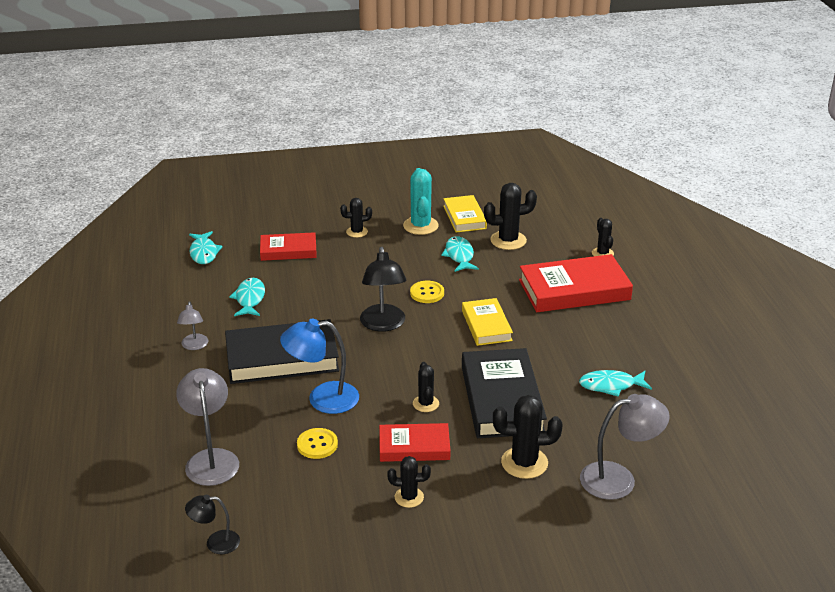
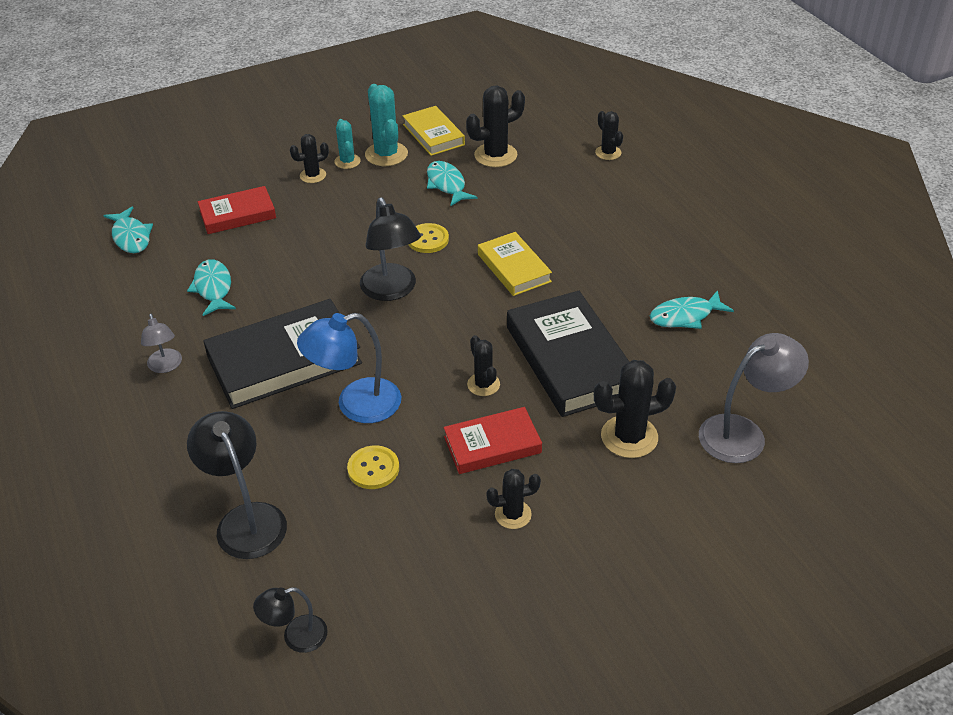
camera: 15 degrees left, 10 degrees up
grey lamp [176,368,239,486] -> black lamp [187,411,287,559]
red book [519,254,633,312] -> none
none -> turquoise cactus [334,119,361,169]

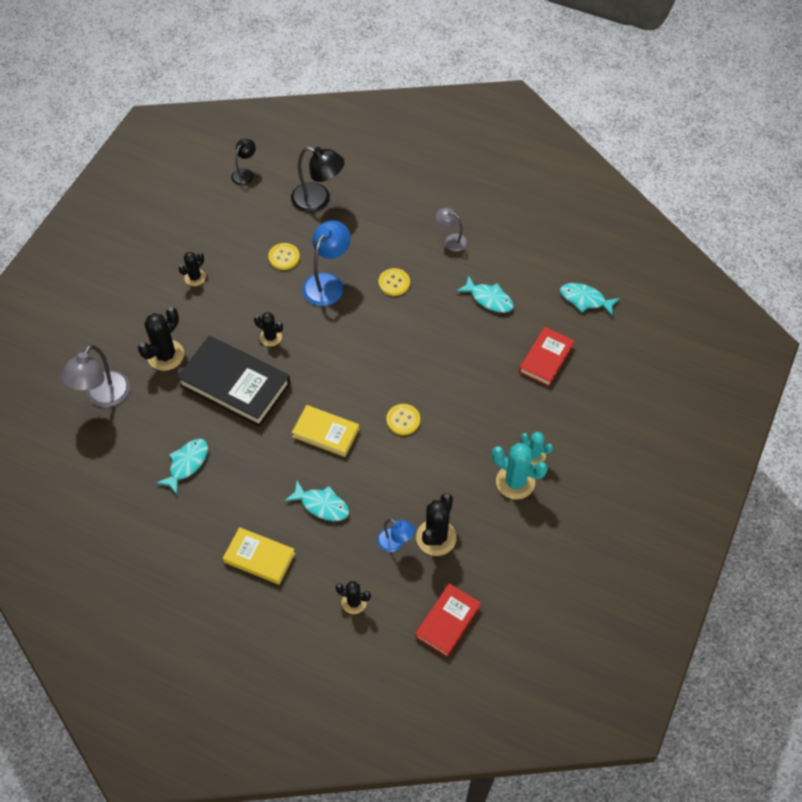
camera: 140 degrees right, 15 degrees up
black book [203,299,362,409] -> yellow button [379,268,410,296]
black cactus [290,134,329,183] -> none
black lamp [360,198,421,301] -> none
yellow book [403,106,465,156] -> yellow book moved to [223,527,295,585]
turquoise fish [427,161,477,206] -> turquoise fish moved to [285,481,349,521]
red book [443,407,542,474] -> red book moved to [415,583,481,657]
none -> blue lamp [377,519,415,552]

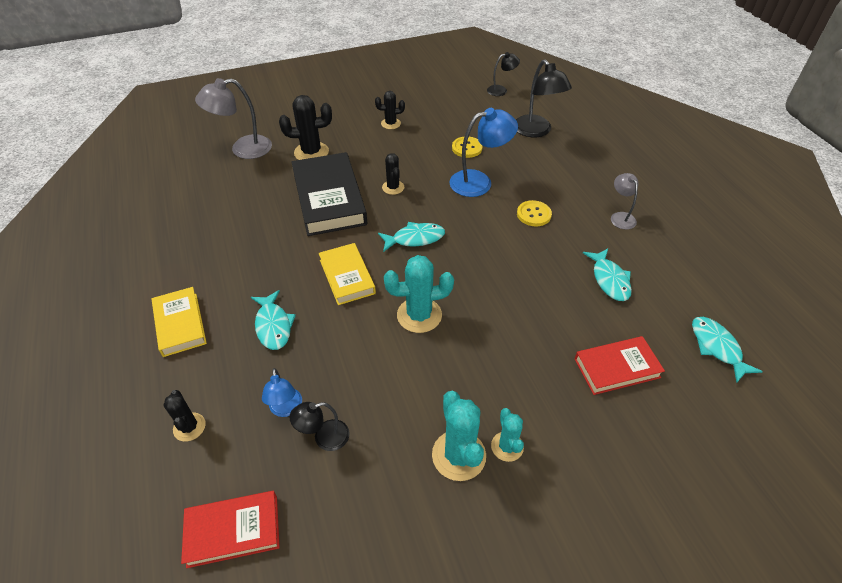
camera: 45 degrees right, 10 degrees down
turquoise fish [156,439,208,495] -> turquoise fish moved to [378,222,445,252]
yellow button [386,404,420,435] -> turquoise cactus [384,255,454,333]
black cactus [416,493,457,556] -> black lamp [289,402,350,451]

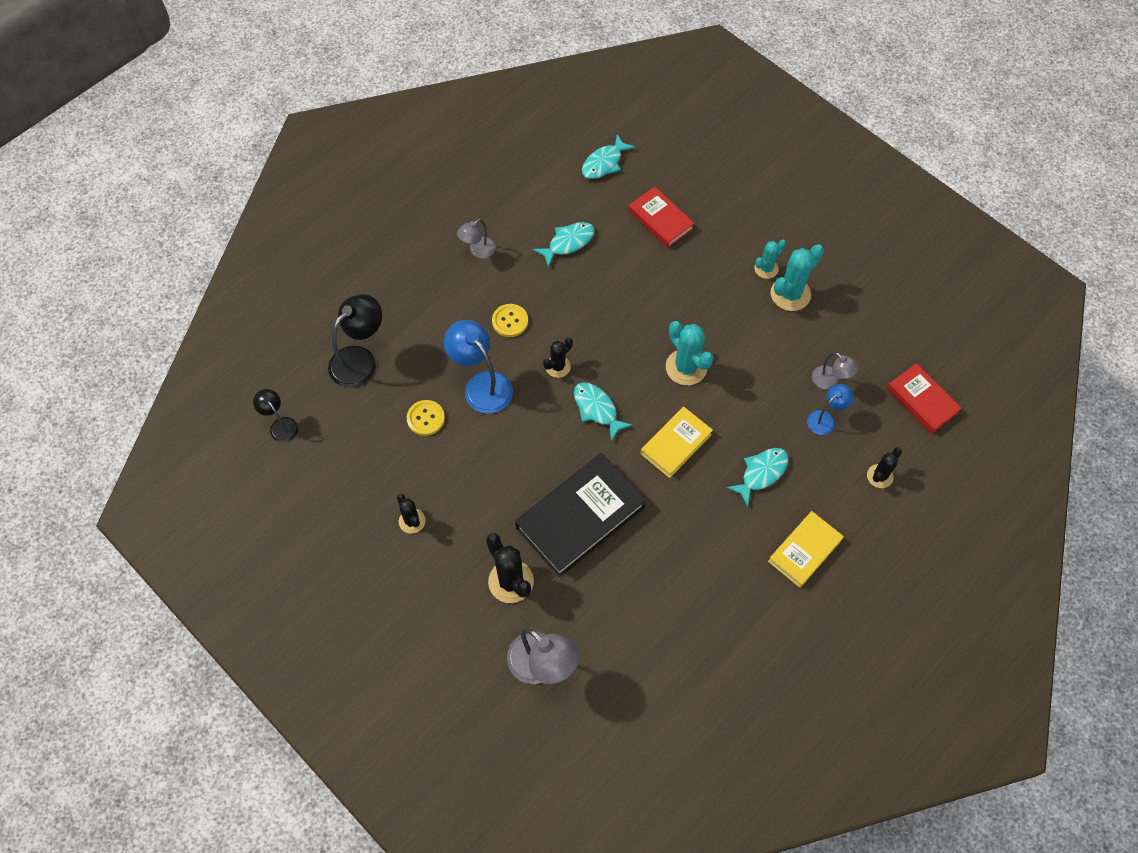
camera: 115 degrees left, 15 degrees up
black lamp [289,402,350,451] -> grey lamp [812,352,859,389]
black cactus [382,153,404,195] -> black cactus moved to [543,338,573,378]

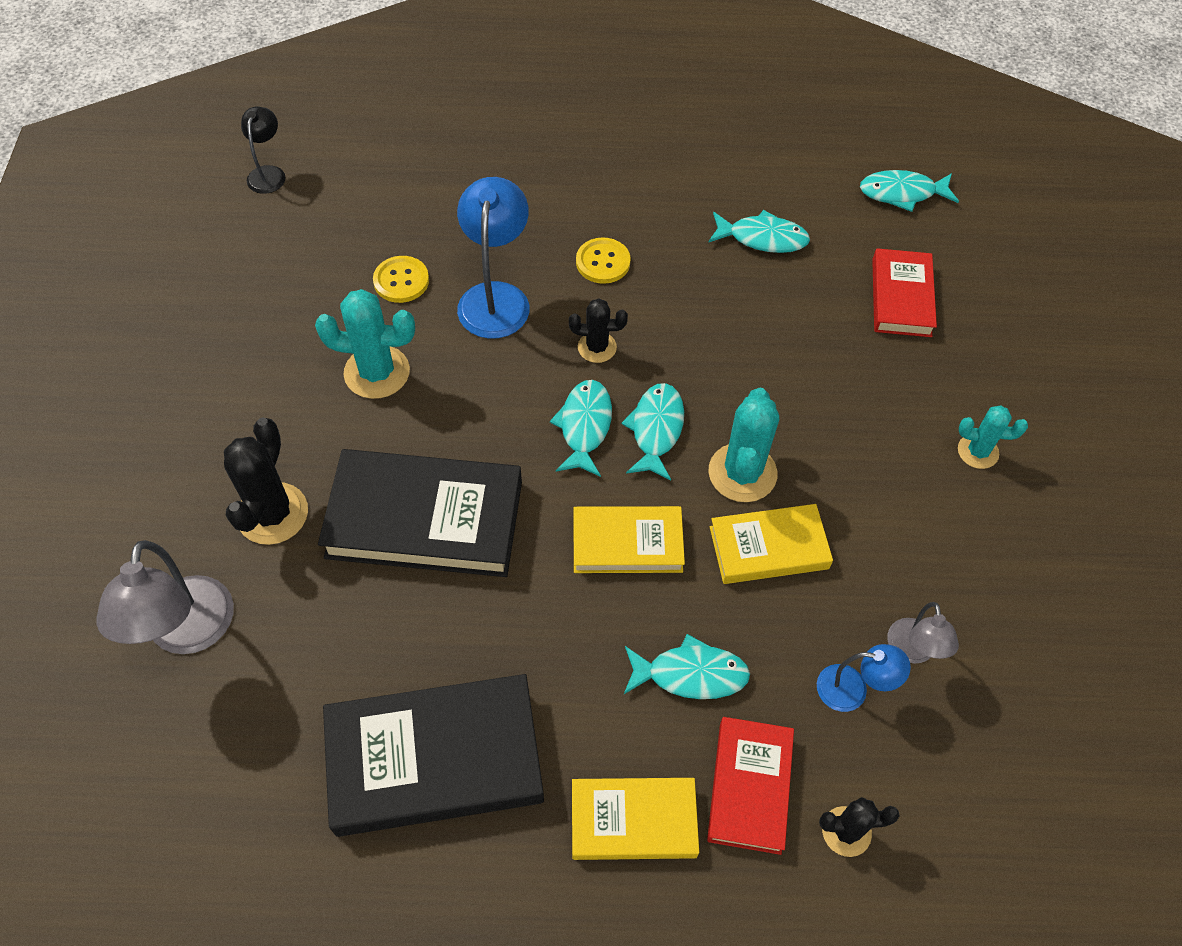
camera: 45 degrees right, 5 degrees down
black lamp [328,294,382,388] -> none
black cactus [397,494,426,534] -> none
grey lamp [457,219,496,258] -> none
turquoise cactus [771,244,824,311] -> turquoise cactus moved to [315,289,415,399]
red book [887,363,962,434] -> red book moved to [707,717,794,855]
none -> black book [323,674,544,837]
none -> turquoise fish [622,383,684,481]
none -> yellow book [710,504,833,584]

